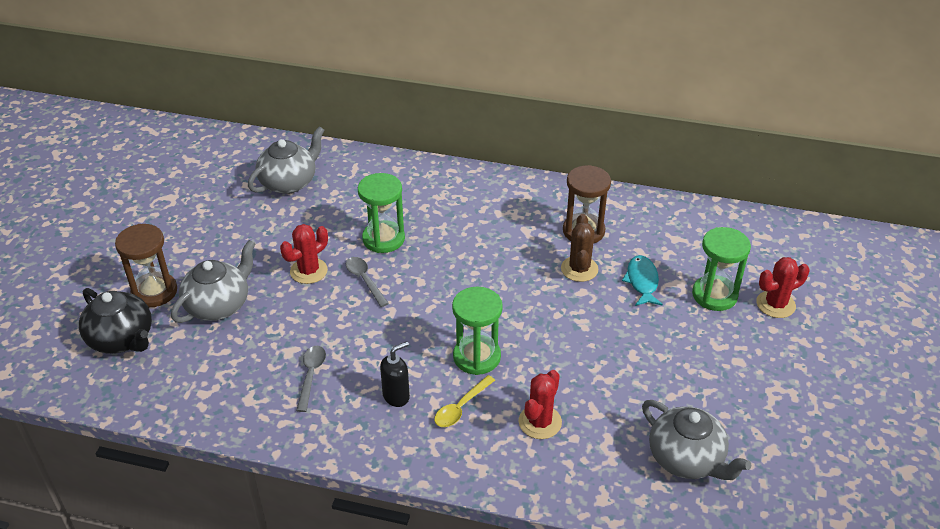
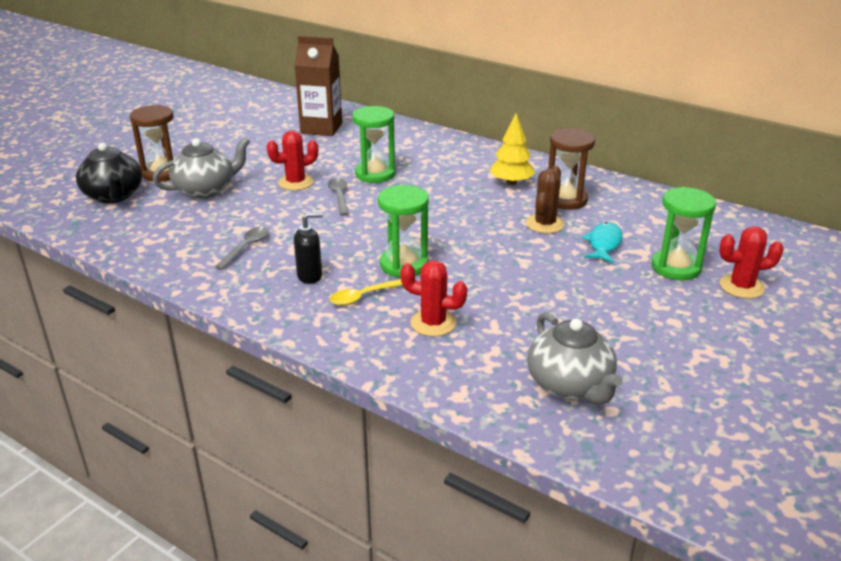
camera: 20 degrees right, 10 degrees down
grey teapot [248,126,324,194] -> brown carton [294,36,342,136]
red cactus [519,370,562,439] -> red cactus turned 60 degrees clockwise [400,260,467,337]
none -> yellow tree [490,113,535,185]

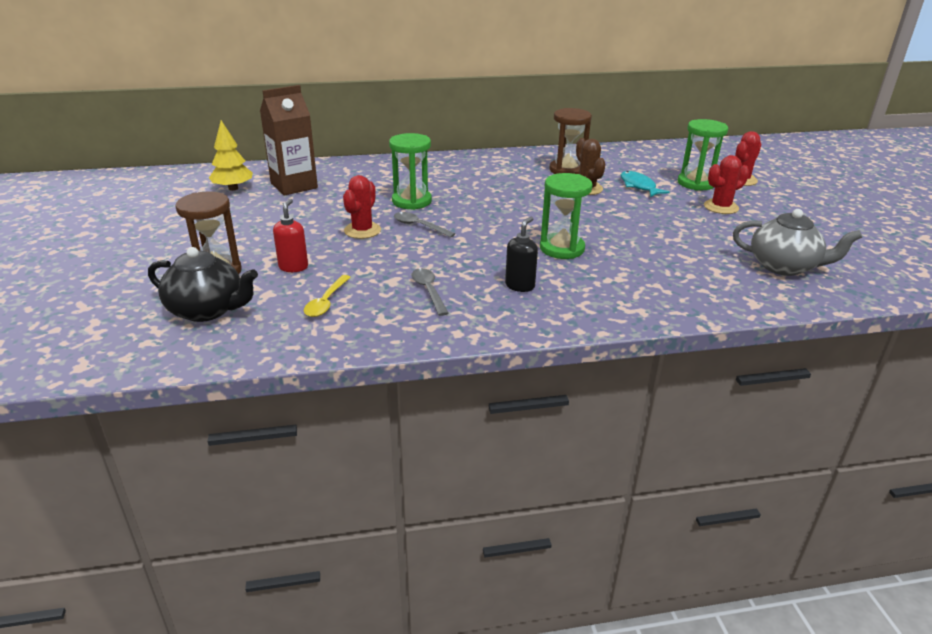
camera: 45 degrees left, 0 degrees up
grey teapot [153,137,250,198] -> red soap dispenser [273,199,308,272]
yellow spoon [330,279,403,306] -> yellow spoon moved to [304,275,351,317]
red cactus [400,260,467,337] -> red cactus moved to [704,155,749,214]
yellow tree [490,113,535,185] -> yellow tree moved to [209,120,253,191]

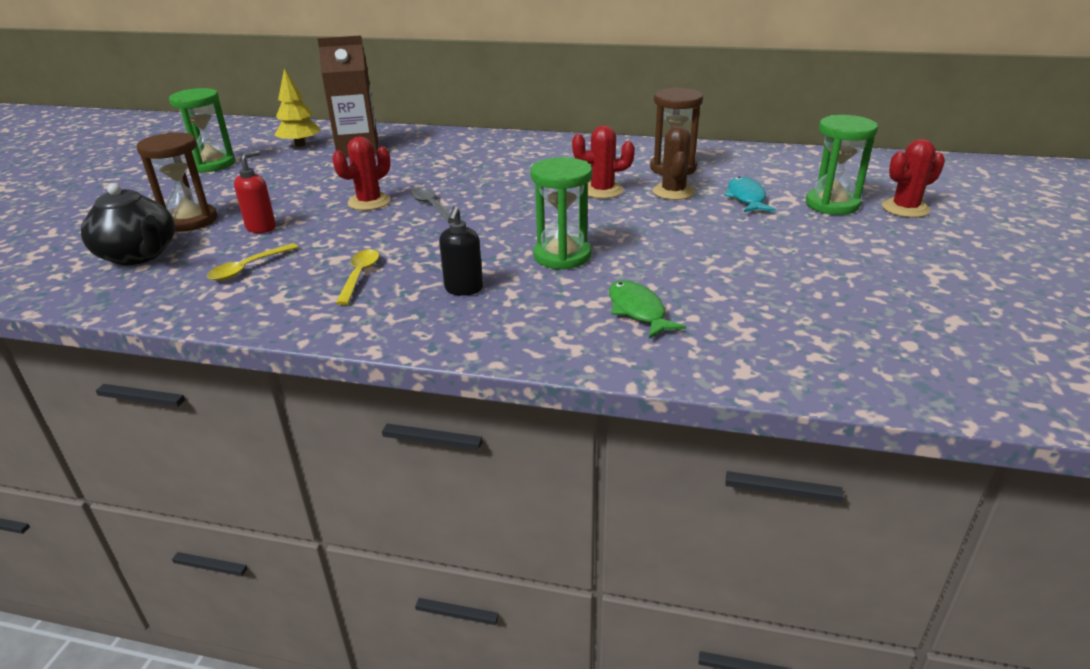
camera: 25 degrees right, 0 degrees up
green hourglass [389,133,432,210] -> green hourglass moved to [169,88,236,173]
grey spoon [411,268,448,316] -> yellow spoon [336,249,379,305]
black soap dispenser [505,217,538,292] -> black soap dispenser turned 135 degrees clockwise [439,206,483,296]
red cactus [704,155,749,214] -> red cactus moved to [572,125,635,199]
grey teapot [733,209,862,276] -> none
none -> green fish [609,280,686,339]

